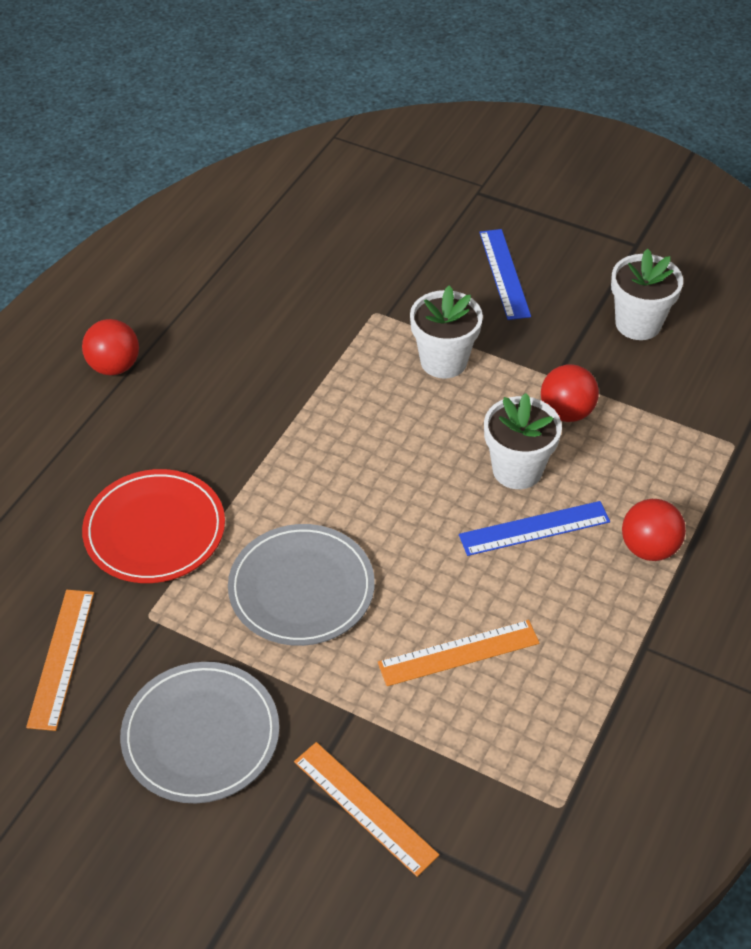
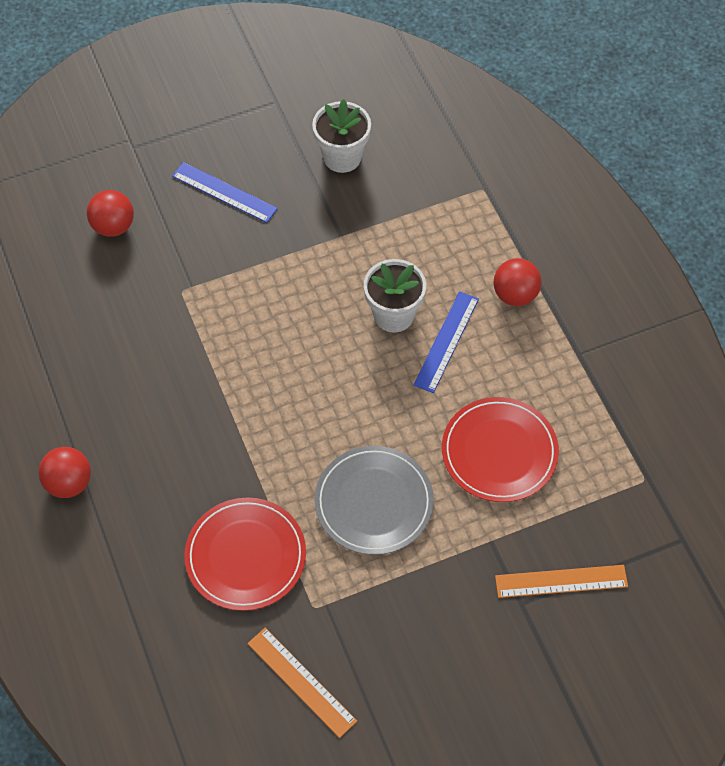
camera: 50 degrees left, 10 degrees up
grey plate [120,662,279,803] -> none
orange ruler [378,620,540,686] -> red plate [442,397,559,502]
white flower pot [410,286,483,379] -> none
red ball [541,364,599,422] -> red ball moved to [87,190,134,237]

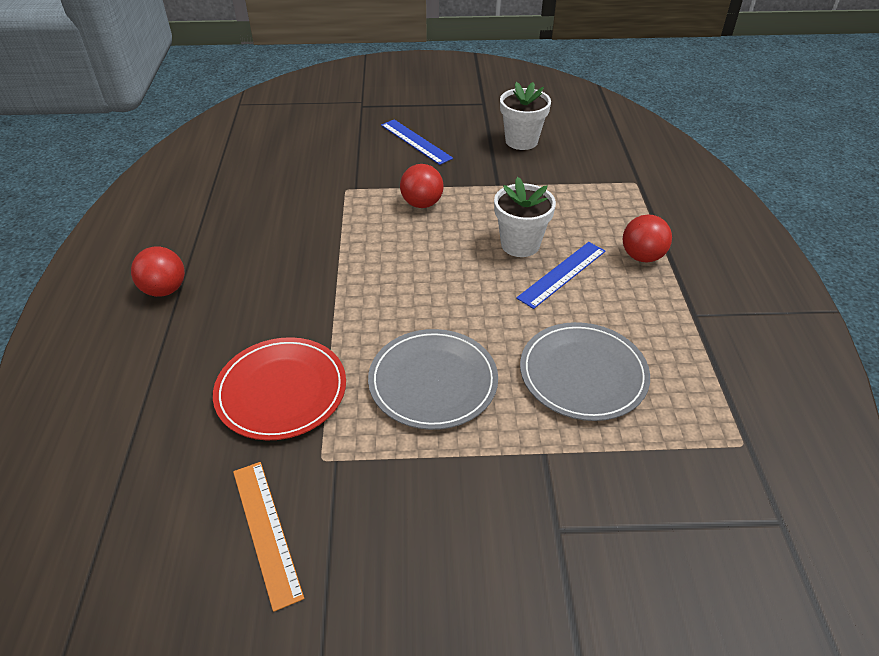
camera: 20 degrees right, 15 degrees down
red ball [87,190,134,237] -> red ball moved to [400,164,443,208]
red plate [442,397,559,502] -> grey plate [520,322,650,421]
orange ruler [495,565,628,598] -> none

